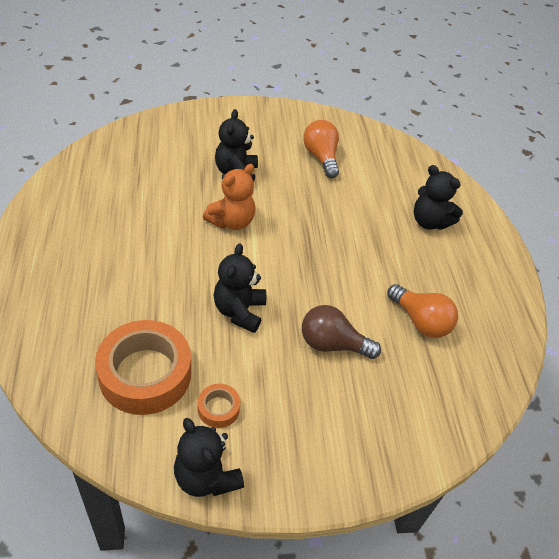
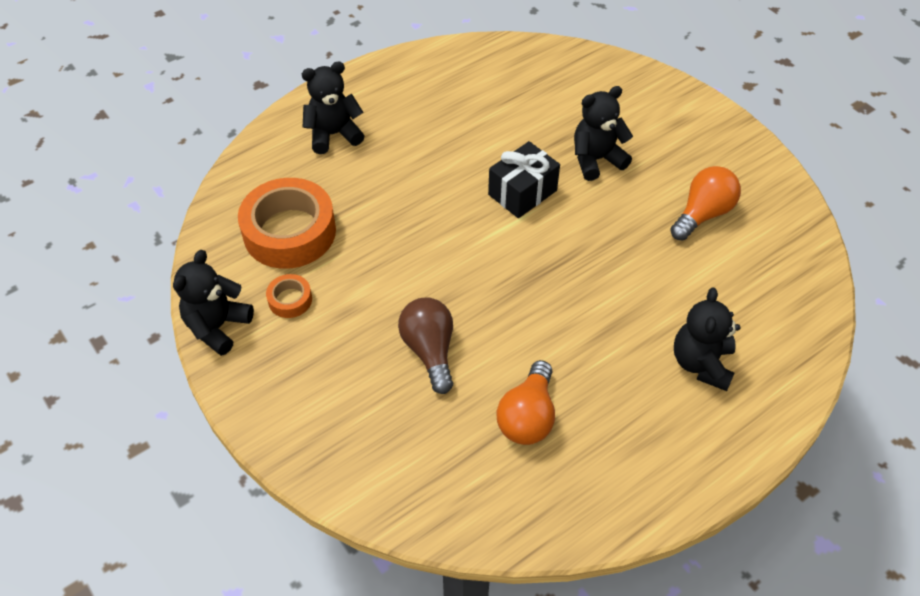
camera: 65 degrees right, 5 degrees up
orange teddy bear [203,164,255,230] -> black gift [488,141,560,218]
black teddy bear [214,243,266,333] -> black teddy bear moved to [302,61,365,154]

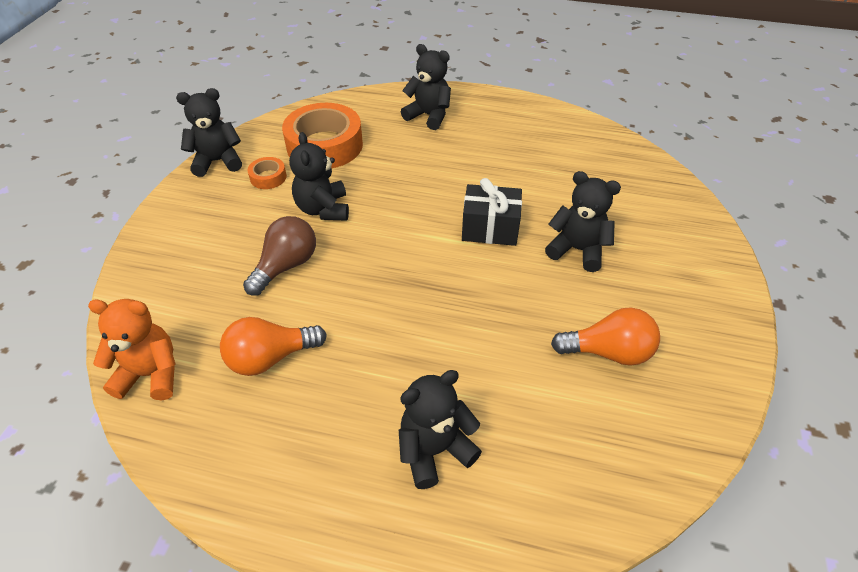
camera: 50 degrees right, 5 degrees down
none -> orange teddy bear [88,299,176,401]
none -> black teddy bear [289,132,349,221]

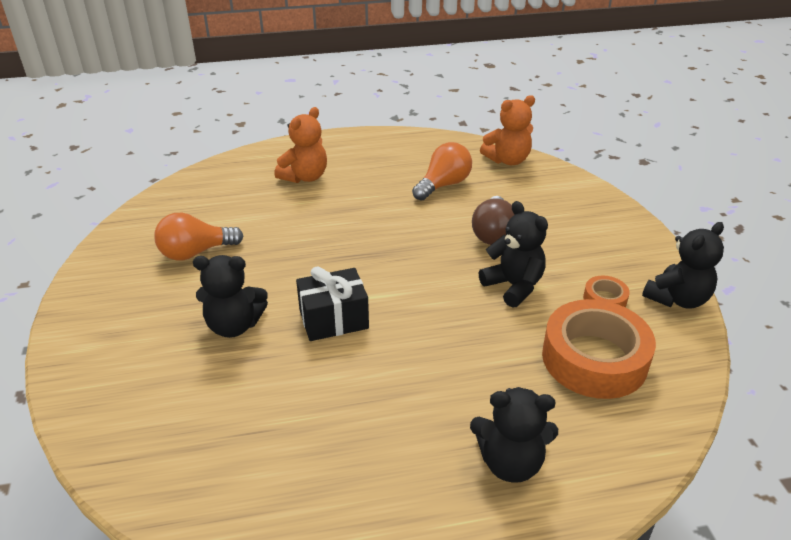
camera: 155 degrees right, 10 degrees down
black teddy bear [399,370,482,489] -> orange teddy bear [274,107,327,183]

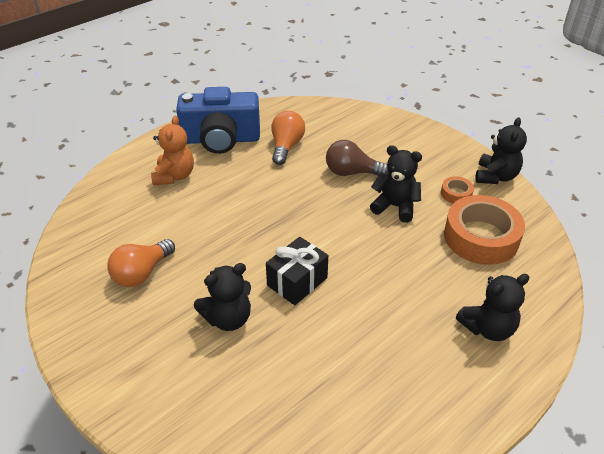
camera: 30 degrees left, 5 degrees up
brown light bulb [472,196,515,245] -> brown light bulb turned 120 degrees clockwise [326,140,389,176]
orange teddy bear [480,95,535,165] -> none
none -> blue camera [176,87,260,154]

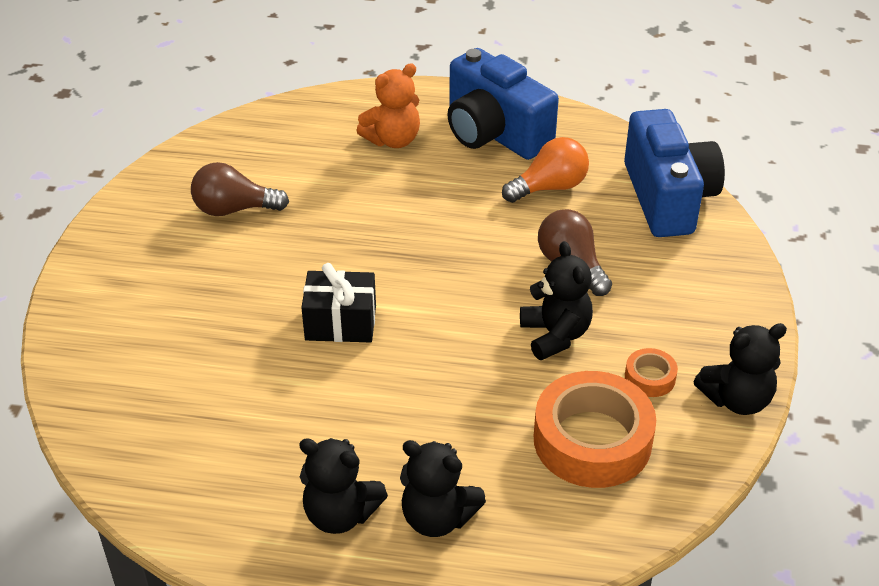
camera: 50 degrees right, 0 degrees up
orange light bulb [107,239,175,287] -> brown light bulb [191,162,289,216]
black teddy bear [194,263,251,331] -> black teddy bear moved to [299,438,388,534]
none -> blue camera [624,109,725,237]

